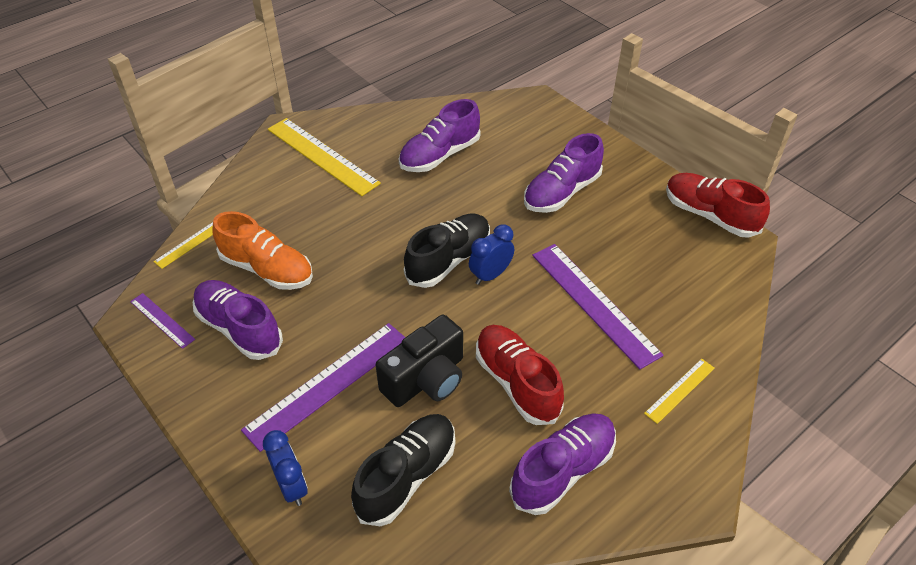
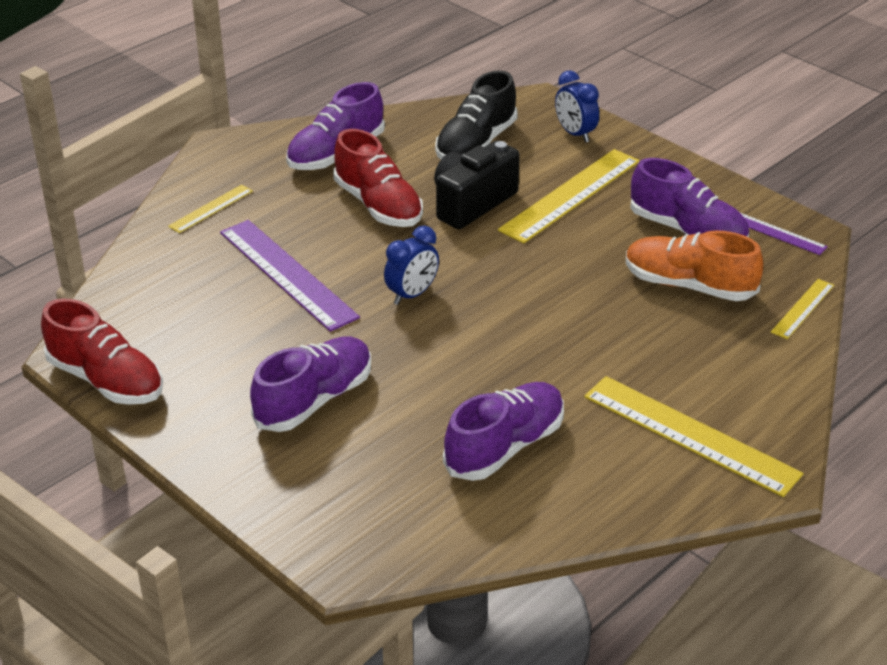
camera: 175 degrees right, 10 degrees down
purple ruler [241,323,405,452] -> yellow ruler [498,149,640,243]
black shoe [404,214,490,288] -> none

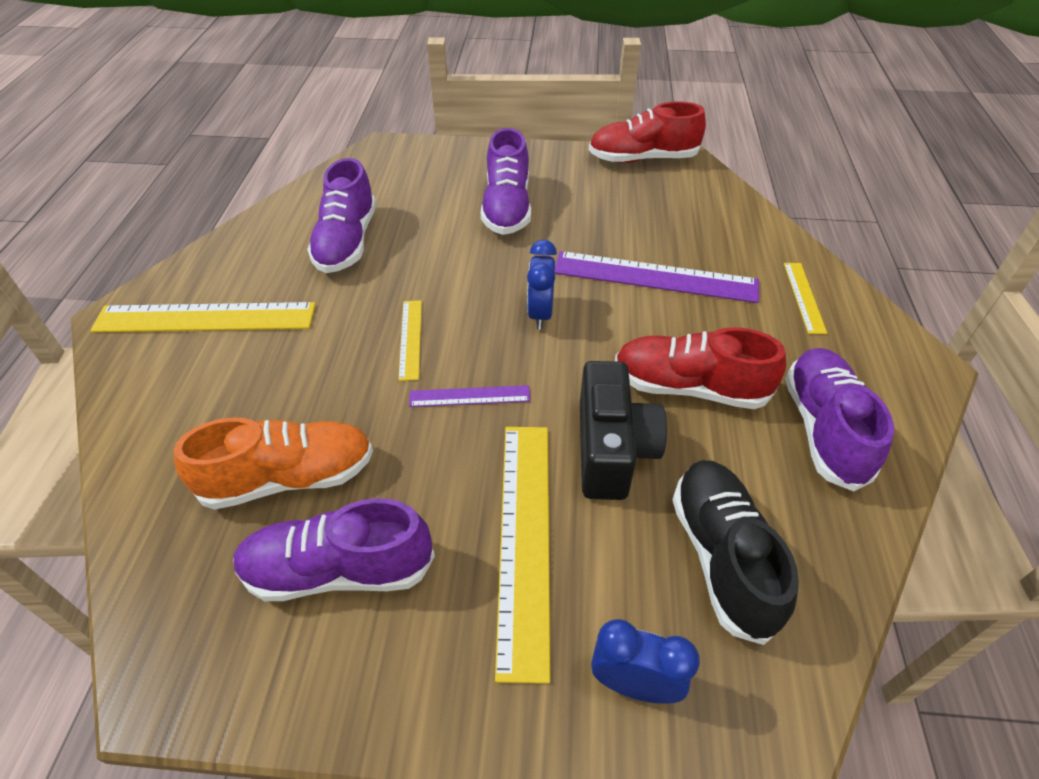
camera: 140 degrees right, 10 degrees up
purple ruler [741,213,828,255] -> purple ruler moved to [409,385,530,407]
yellow ruler [771,279,834,339] -> yellow ruler moved to [398,300,422,381]

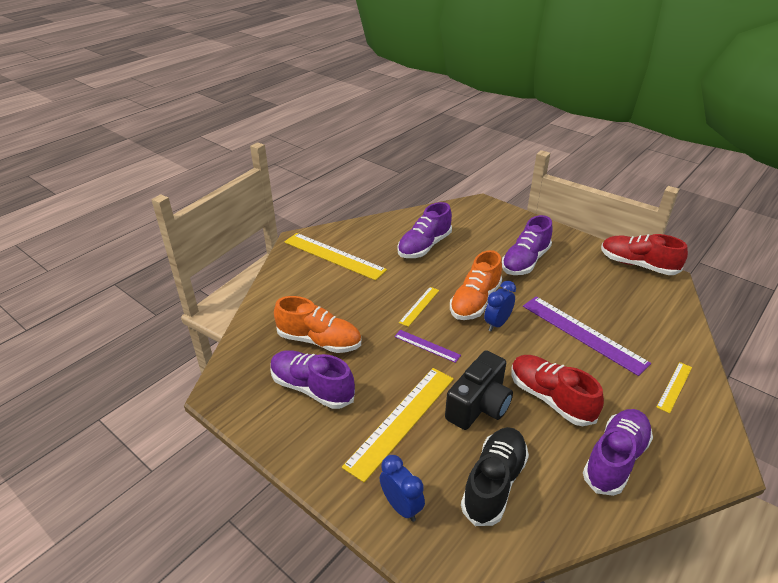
camera: 35 degrees right, 10 degrees down
none -> orange shoe [450,250,502,320]

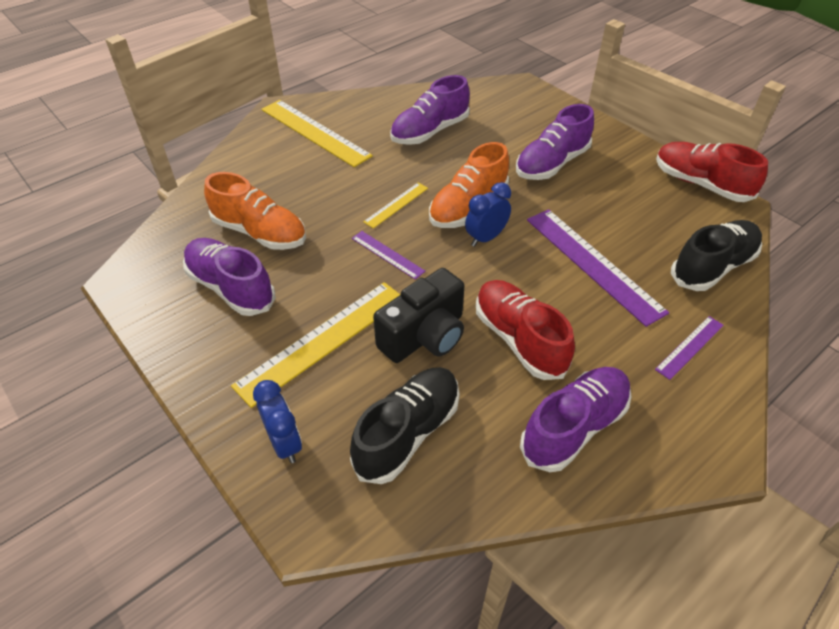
camera: 10 degrees right, 10 degrees up
yellow ruler [657,362,692,413] -> purple ruler [655,316,724,380]
none -> black shoe [671,220,762,291]

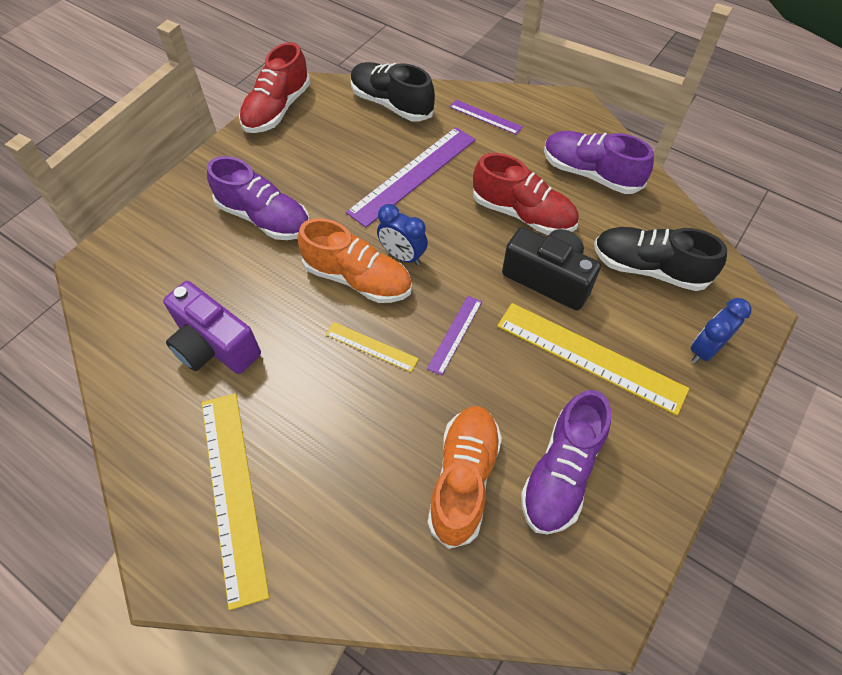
camera: 105 degrees left, 10 degrees up
yellow ruler [261,100,373,167] -> yellow ruler turned 45 degrees counterclockwise [202,393,269,610]
purple shoe [390,75,470,145] -> purple camera [163,281,261,374]
red shoe [476,280,575,380] -> red shoe turned 105 degrees counterclockwise [473,153,579,235]

